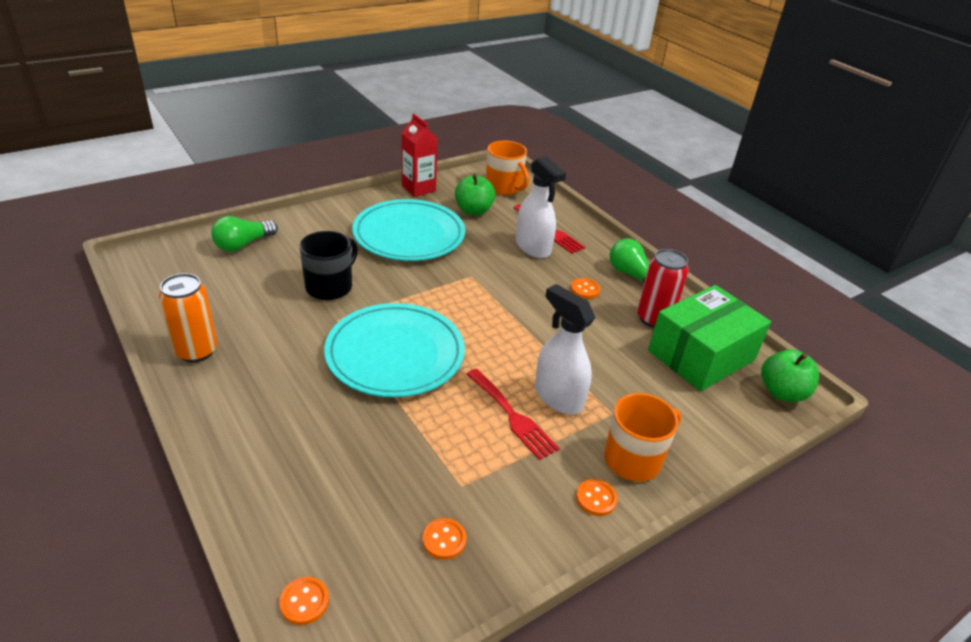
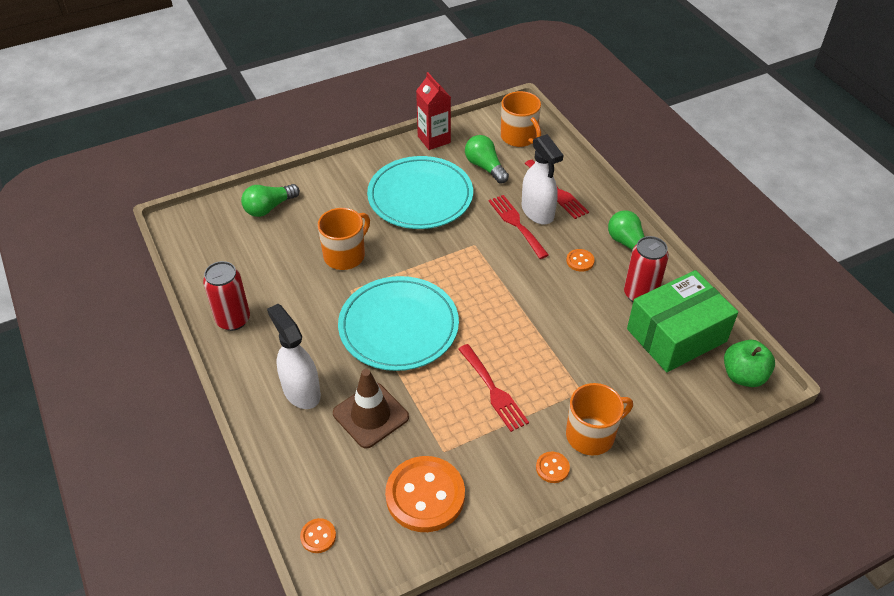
camera: 10 degrees right, 10 degrees up
orange can [159,273,217,362] -> red can [203,261,250,331]
black mug [299,231,358,300] -> orange mug [318,208,370,270]
orange button [422,518,466,560] -> orange button [385,456,465,532], size x2.32
green apple [455,174,495,215] -> green light bulb [465,135,509,184]
white spray bottle [535,284,595,414] -> white spray bottle moved to [267,304,321,409]
none -> brown traffic cone [333,369,409,449]
none -> red fork [488,195,549,259]

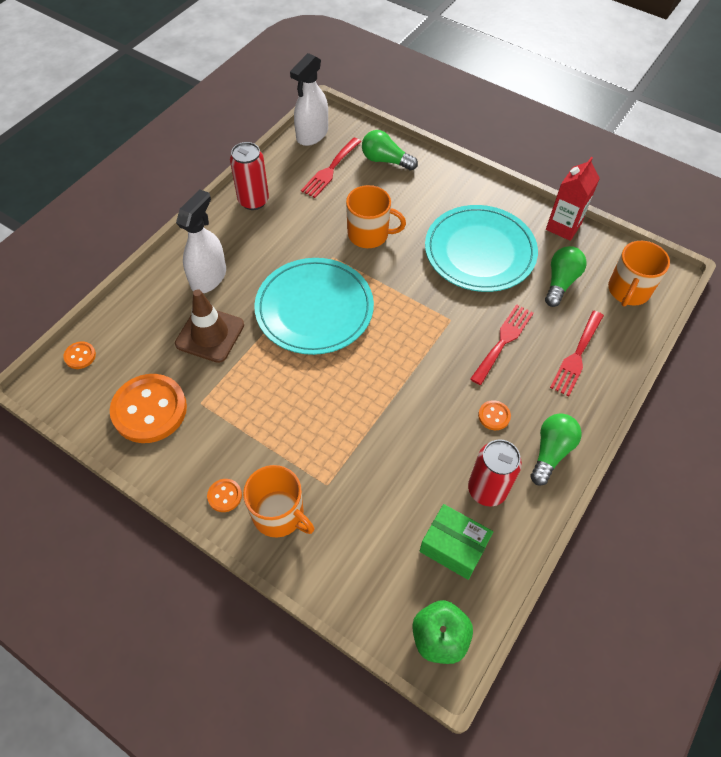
camera: 60 degrees right, 10 degrees up
red fork [458,344,529,432] -> red fork moved to [301,138,361,198]
white spray bottle [522,134,563,224] -> white spray bottle moved to [290,53,328,146]
green box [627,270,738,372] -> green box [419,504,493,580], size x0.60

